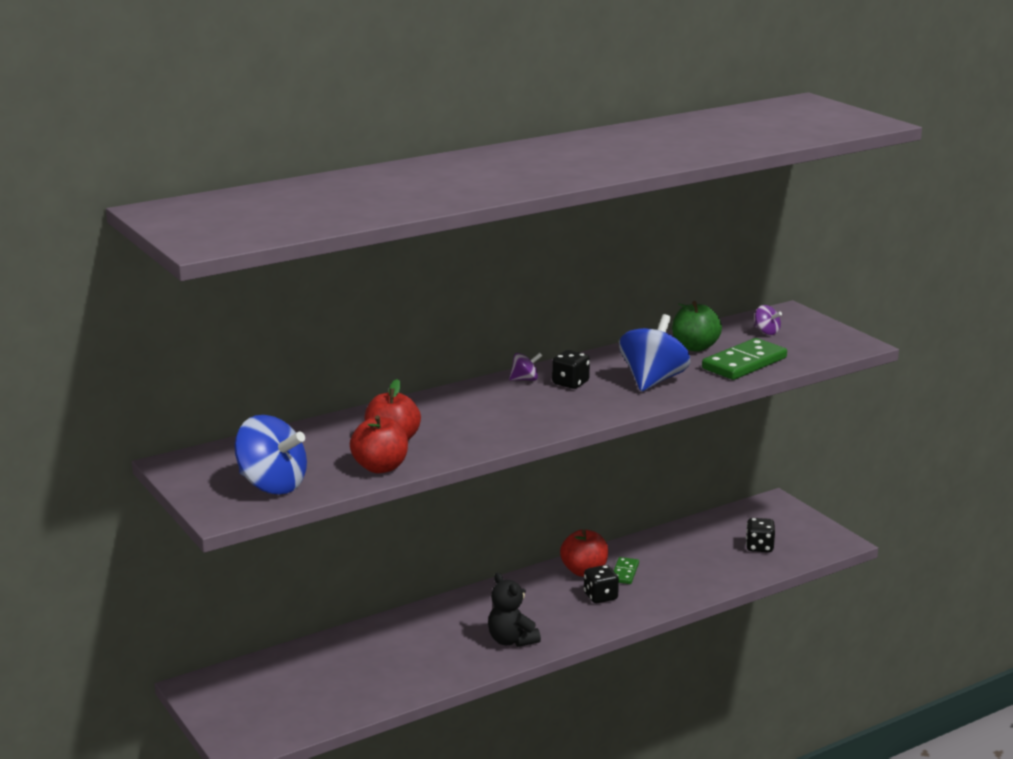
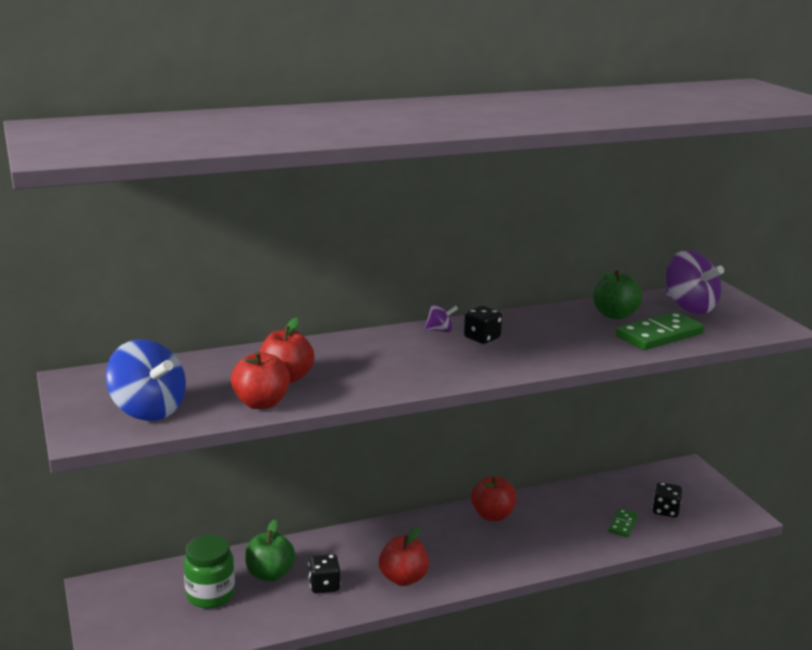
camera: 10 degrees right, 0 degrees up
black teddy bear [488,573,541,647] -> red apple [379,527,429,586]
black dice [584,565,619,603] -> black dice moved to [309,554,341,593]
green domino [613,557,639,584] -> green domino moved to [609,509,638,537]
blue spinning top [619,314,690,392] -> none
purple spinning top [754,305,782,335] -> purple spinning top [666,250,724,314], size x2.15
none -> green jar [184,535,235,608]
none -> green apple [245,519,295,581]

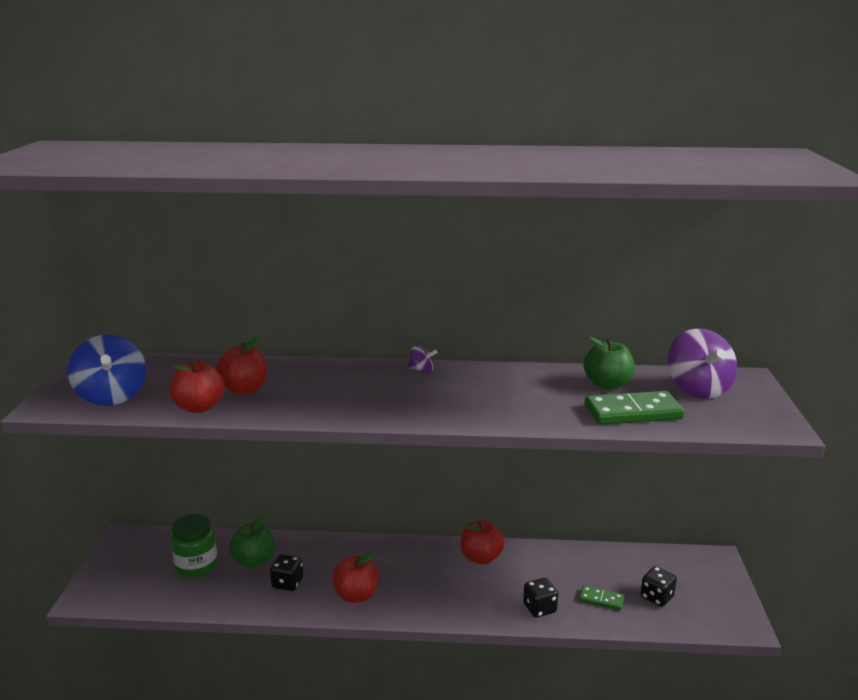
camera: 25 degrees right, 0 degrees up
black dice [464,306,502,344] -> black dice moved to [523,578,558,618]
green domino [609,509,638,537] -> green domino turned 60 degrees clockwise [579,585,624,611]

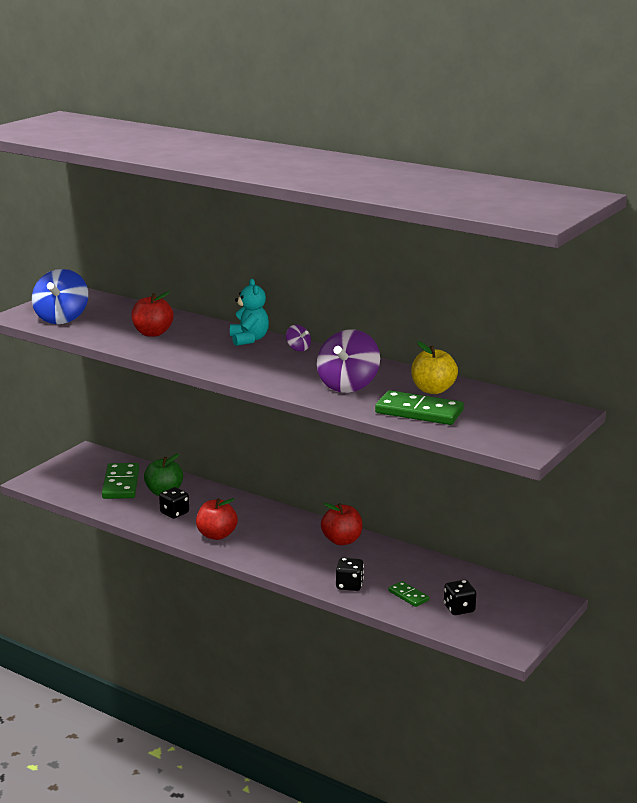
camera: 30 degrees right, 0 degrees up
red apple [170,360,225,413] -> none
green jar [170,514,218,578] -> green domino [102,463,139,499]
green apple [583,337,634,389] -> yellow apple [411,341,458,394]
purple spinning top [668,328,737,399] -> purple spinning top moved to [317,329,380,393]
none -> turquoise teddy bear [230,279,269,346]

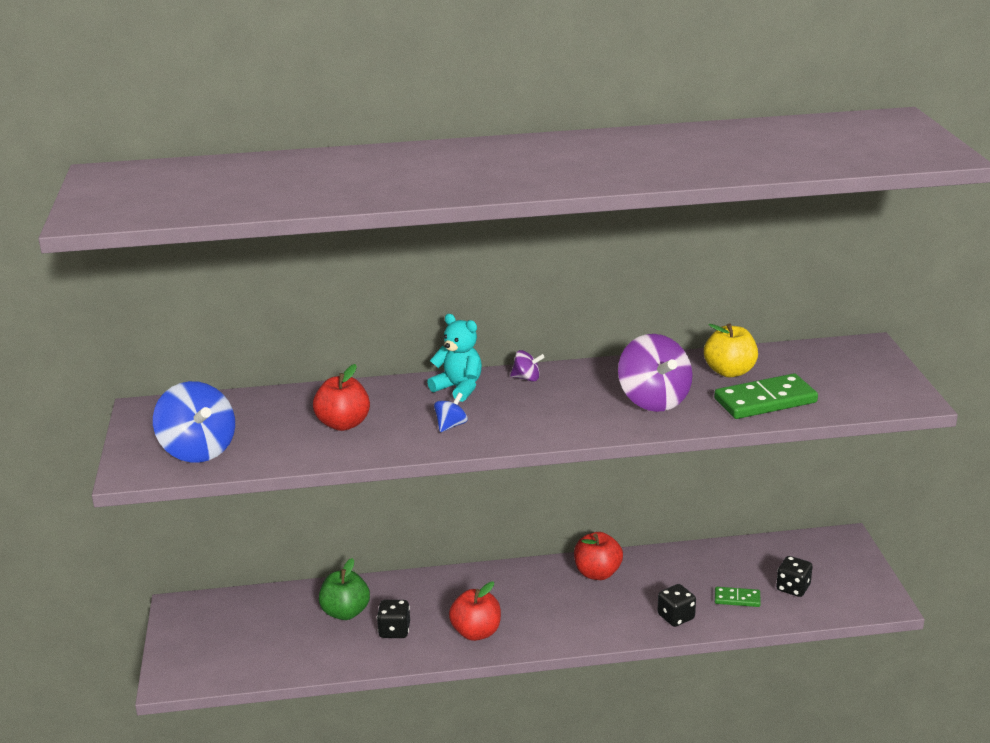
camera: 40 degrees left, 5 degrees up
green domino [102,463,139,499] -> none
none -> blue spinning top [434,393,468,432]

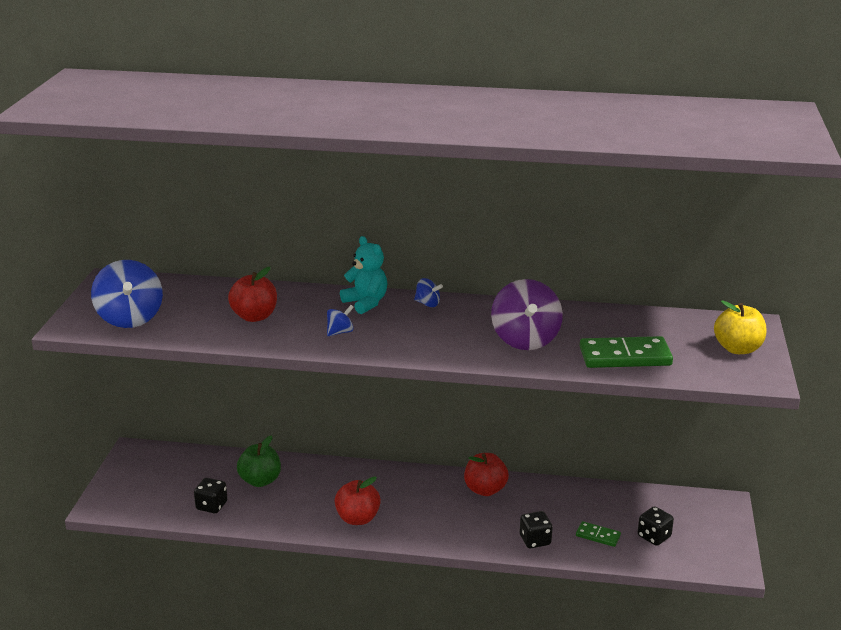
camera: 15 degrees right, 0 degrees up
black dice [377,600,410,638] -> black dice moved to [194,478,228,513]
purple spinning top [510,350,545,382] -> blue spinning top [414,278,443,307]
yellow apple [704,323,758,377] -> yellow apple moved to [714,300,766,354]

